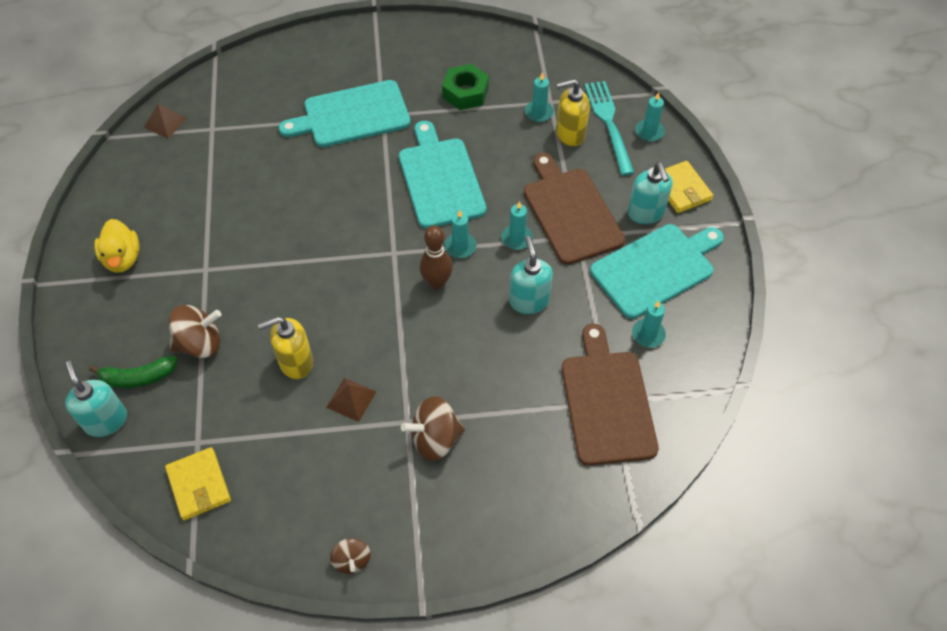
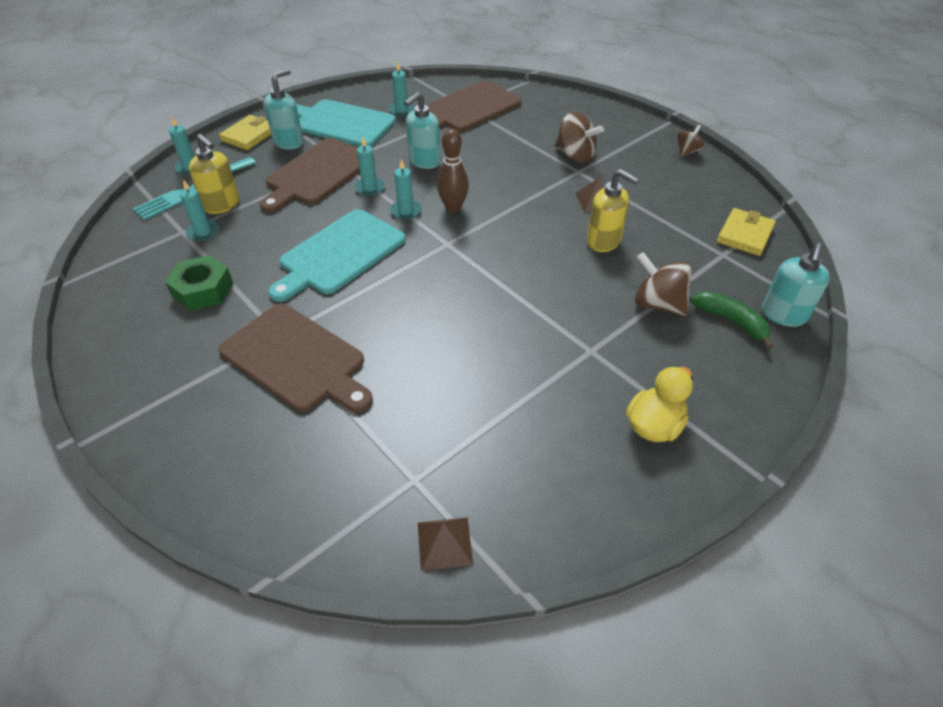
camera: 125 degrees left, 10 degrees down
turquoise cutting board [279,80,411,147] -> brown cutting board [219,304,373,412]

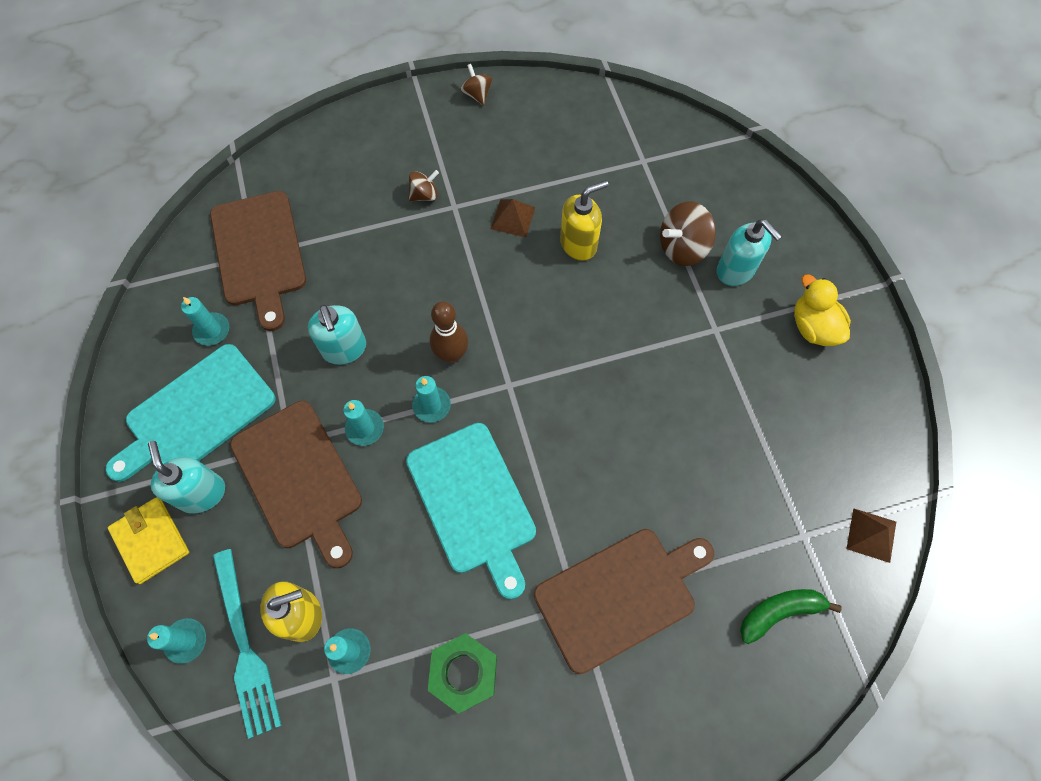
camera: 65 degrees left, 20 degrees up
brown spinning top [555,112,604,163] -> brown spinning top [408,170,439,201], size x0.59
green banana [690,291,773,349] -> green banana moved to [740,589,842,644]
yellow wallet [717,208,776,256] -> none
turquoise soap dispenser [762,243,830,327] -> turquoise soap dispenser moved to [717,219,782,286]

